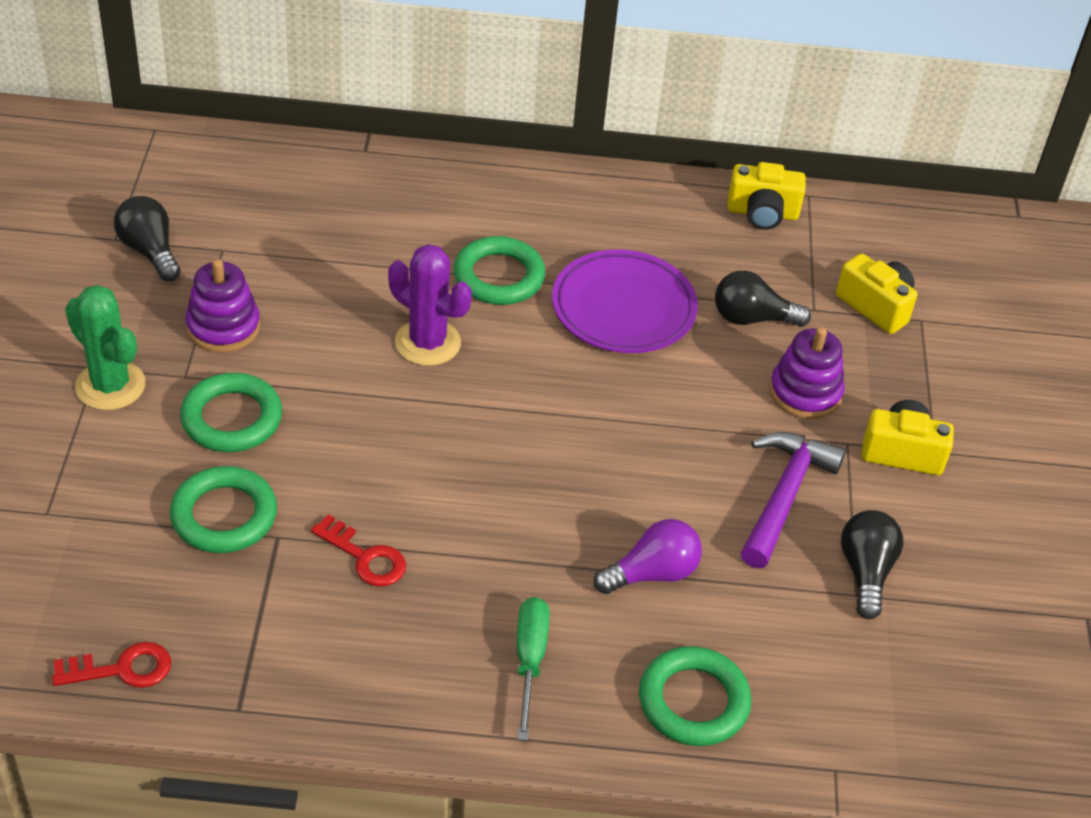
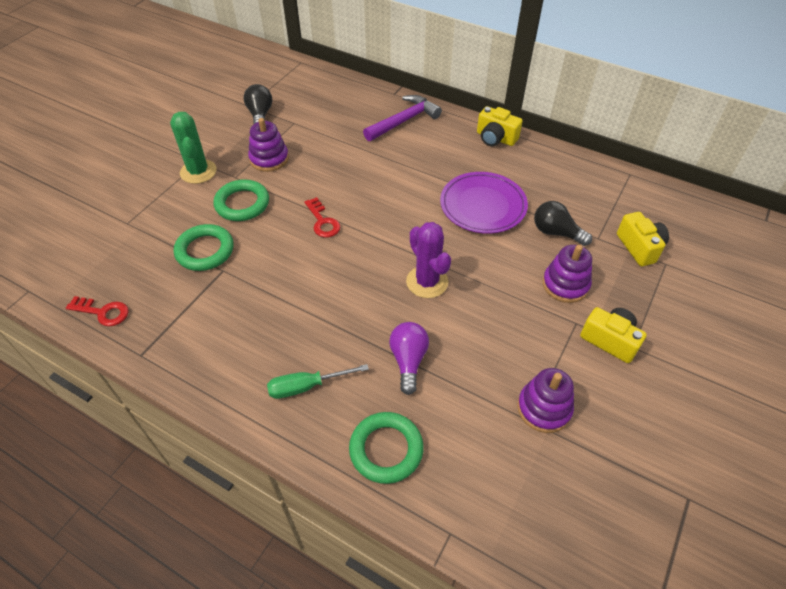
camera: 30 degrees right, 5 degrees up
red key [311,514,406,587] -> red key moved to [305,197,340,238]
purple cactus [388,244,472,366] -> purple cactus moved to [406,222,451,298]
green ring [453,236,545,305] -> none
green screwdriver [517,597,550,741] -> green screwdriver turned 135 degrees counterclockwise [267,364,369,399]
purple light bulb [594,519,702,594] -> purple light bulb turned 90 degrees counterclockwise [389,322,429,395]
yellow camera [727,162,806,230] -> yellow camera moved to [477,106,523,146]
purple hammer [741,432,846,568] -> purple hammer moved to [363,95,442,141]
black light bulb [841,510,903,619] -> purple stacking toy [517,368,574,433]

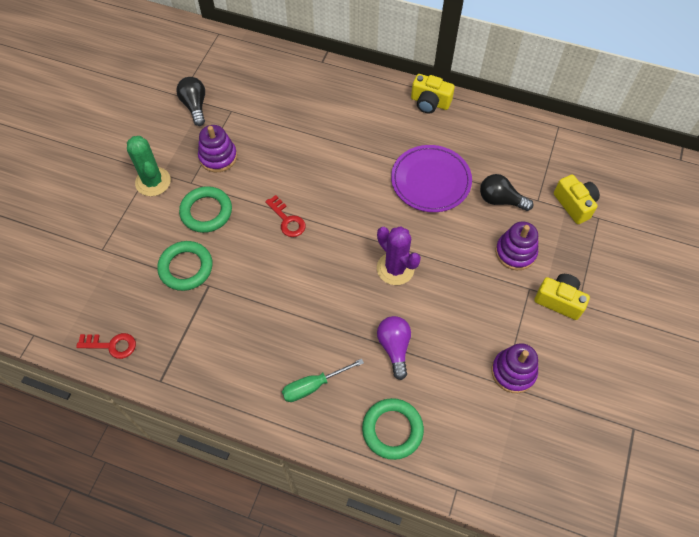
camera: 10 degrees left, 10 degrees up
purple hammer [363,95,442,141] -> none

